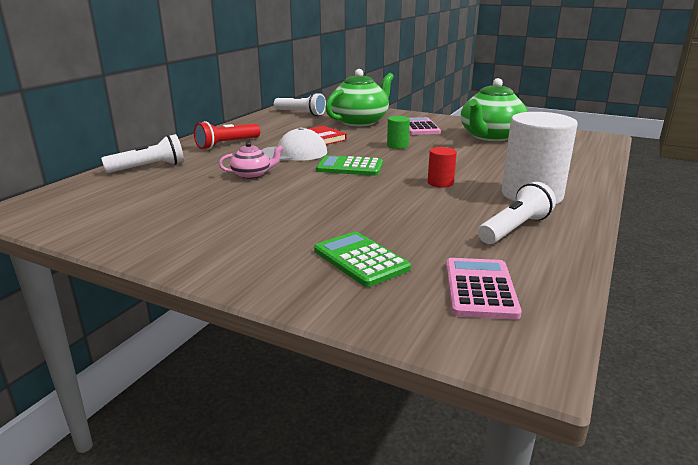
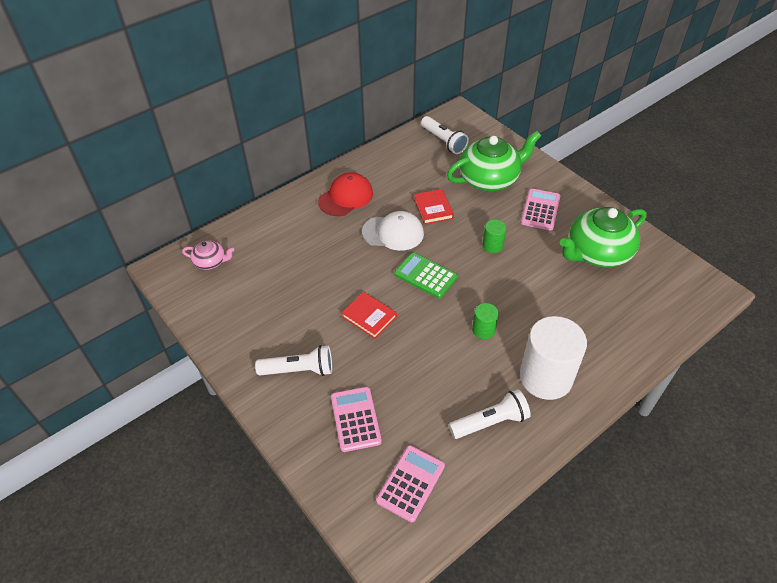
camera: 25 degrees right, 25 degrees up
white flashlight [101,134,184,173] -> white flashlight moved to [255,345,332,376]
red flashlight [194,121,260,150] -> red cap [318,172,373,216]
pink teapot [219,142,284,179] -> pink teapot moved to [182,241,234,270]
green calculator [314,232,411,287] -> pink calculator [331,387,382,452]
red cylinder [428,147,457,188] -> green cylinder [472,303,499,339]
none -> red book [342,292,397,339]

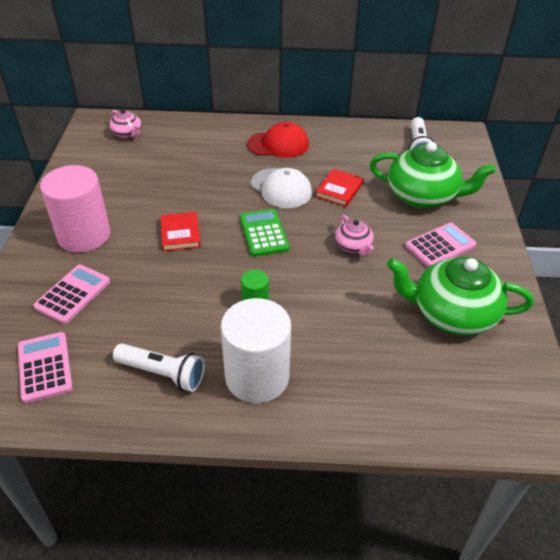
camera: 40 degrees right, 5 degrees down
white flashlight [255,345,332,376] -> pink cylinder [40,165,110,253]
pink calculator [376,445,445,522] -> pink calculator turned 90 degrees counterclockwise [18,332,73,403]
green cylinder [482,220,507,253] -> pink teapot [335,215,374,256]

